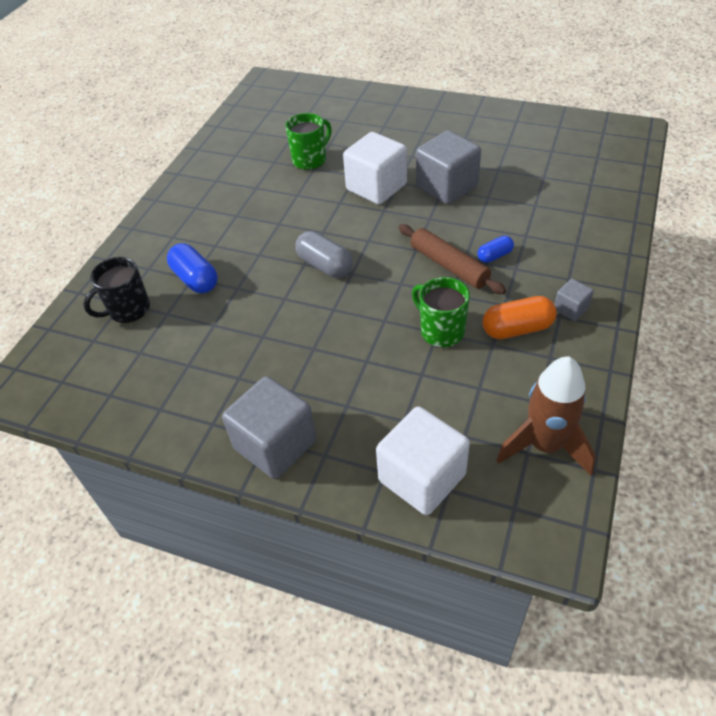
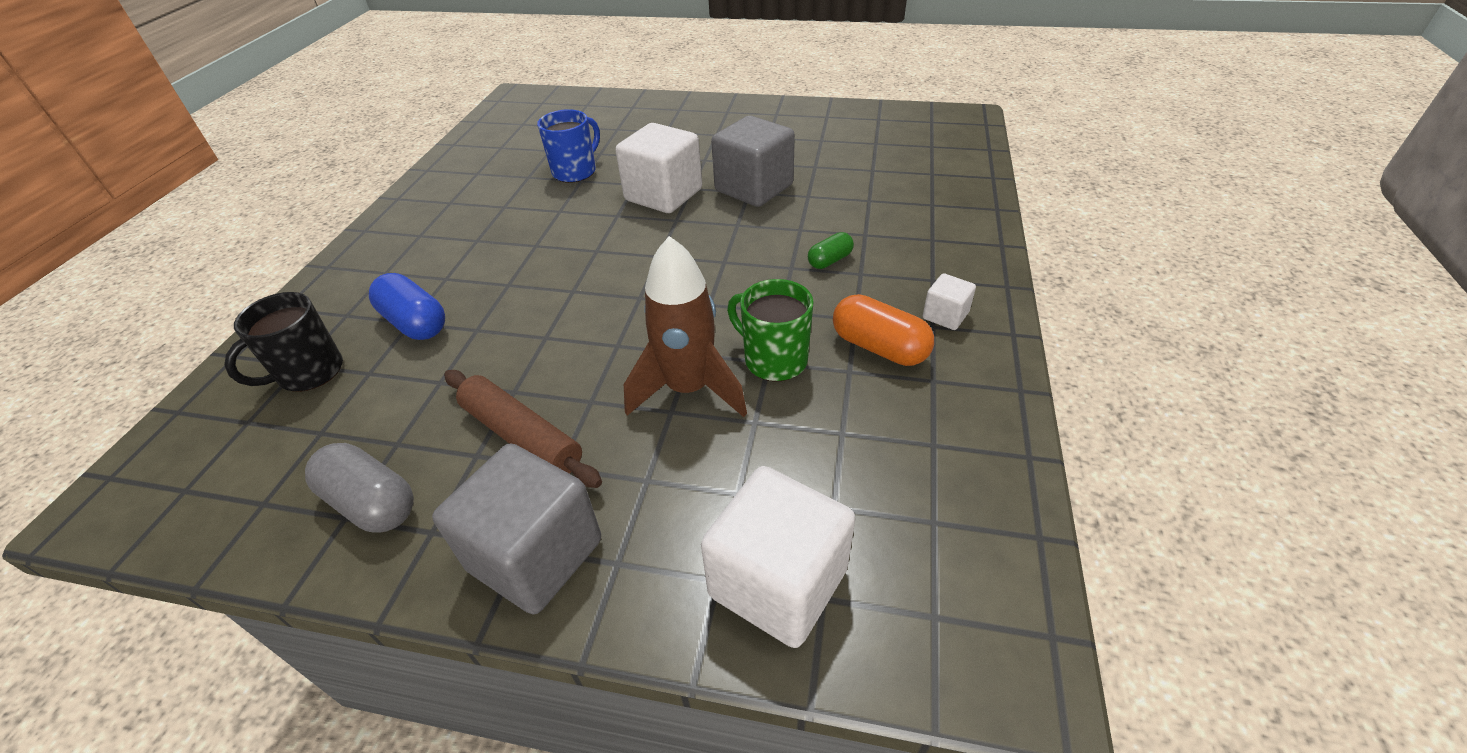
camera: 10 degrees left, 5 degrees down
green mug [285,113,332,170] -> blue mug [537,109,600,183]
grey capsule [295,231,353,278] -> grey capsule moved to [305,443,414,533]
brown rolling pin [398,224,506,294] -> brown rolling pin moved to [444,370,602,488]
blue capsule [477,236,514,263] -> green capsule [808,232,854,269]
orange capsule [482,296,557,339] -> orange capsule turned 60 degrees clockwise [833,294,934,366]
brown rocket [497,356,596,476] -> brown rocket moved to [624,236,747,417]
grey cube [554,279,594,321] -> white cube [923,273,976,330]

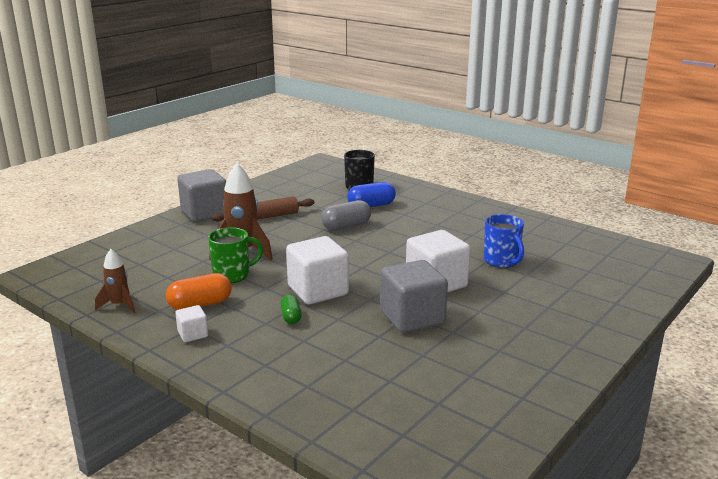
camera: 115 degrees right, 20 degrees down
grey capsule [305,443,414,533] -> grey capsule moved to [321,200,371,230]
white cube [701,466,856,648] -> white cube moved to [286,236,349,304]
none -> brown rocket [95,249,135,313]

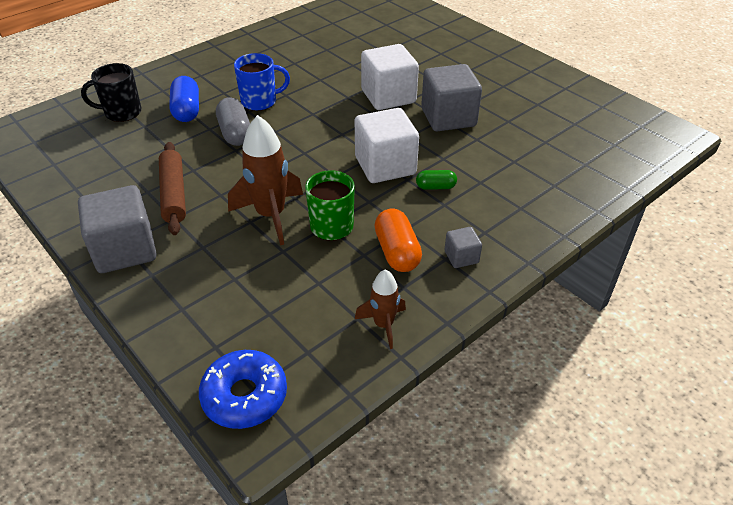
camera: 80 degrees left, 20 degrees up
white cube [175,305,208,342] -> grey cube [444,227,482,268]
blue mug [484,214,524,268] -> blue mug moved to [234,53,290,111]
none -> blue donut [199,350,287,429]

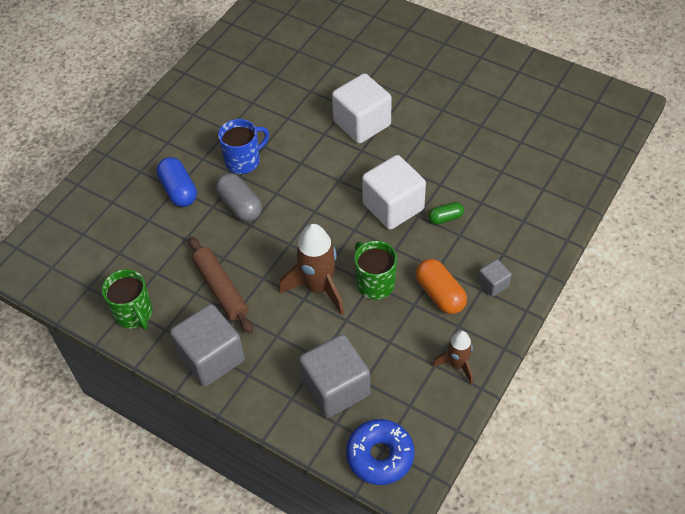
camera: 15 degrees left, 10 degrees up
black mug [81,63,142,122] -> none
grey cube [421,64,482,132] -> grey cube moved to [299,334,370,418]
none -> green mug [102,269,153,330]

